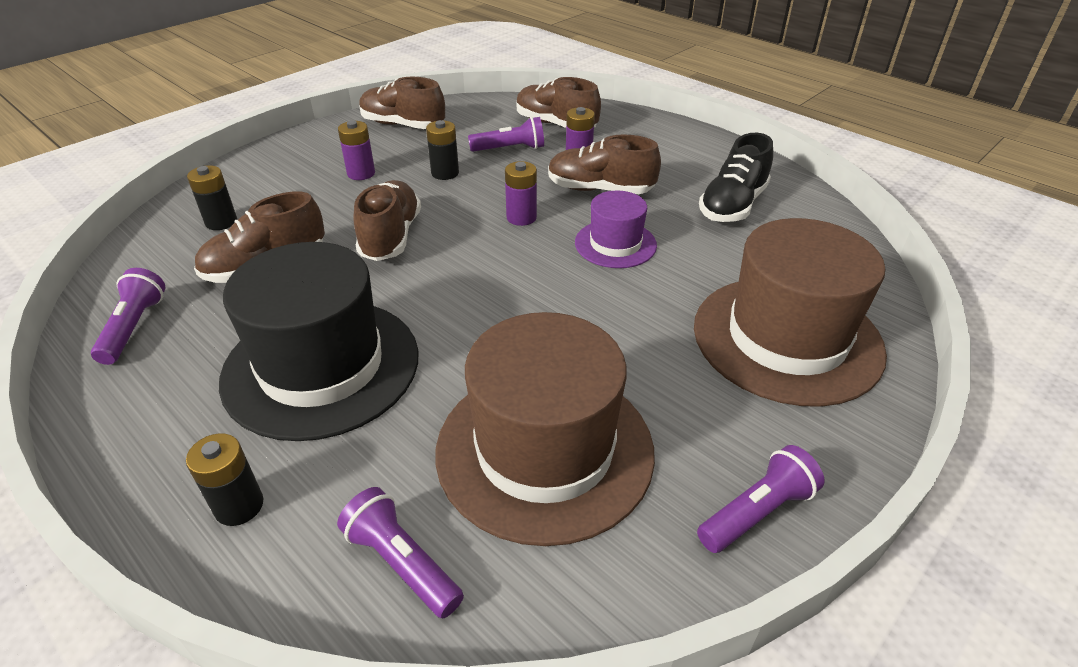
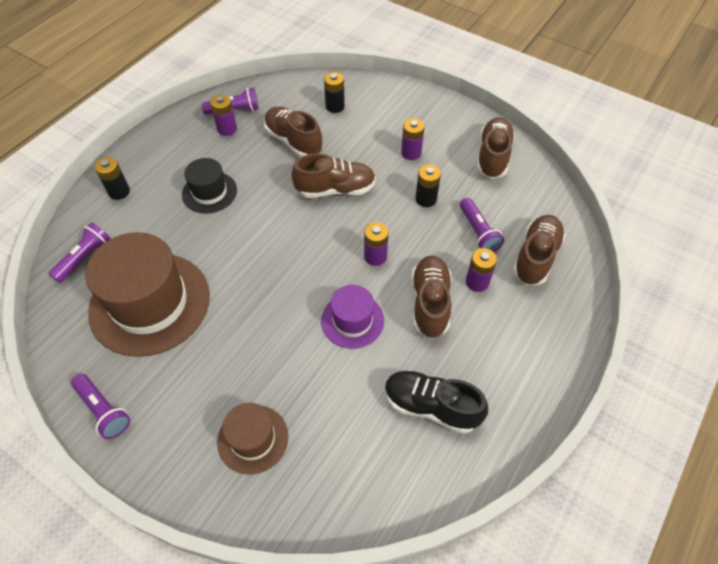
camera: 80 degrees right, 15 degrees up
black hat [219,242,418,441] -> black hat [182,158,237,214], size x0.52
brown hat [694,218,887,407] -> brown hat [217,403,288,475], size x0.52
none -> purple battery [210,94,237,136]

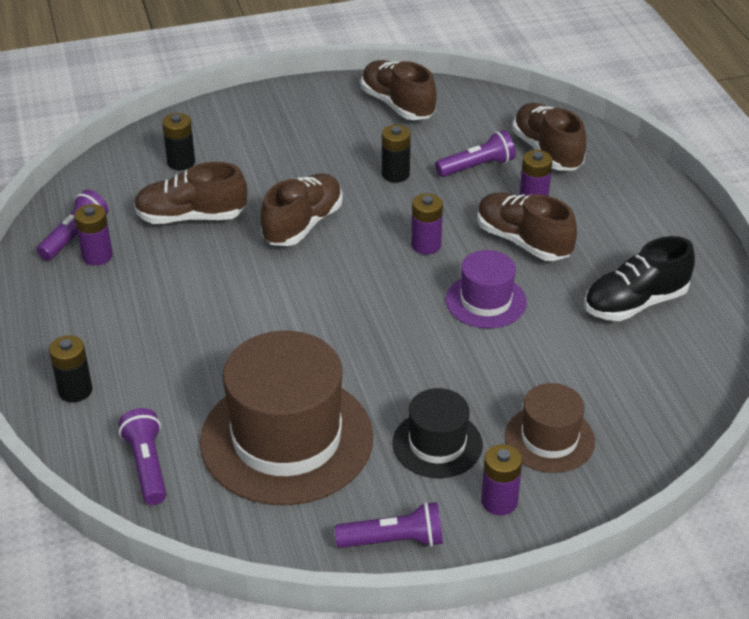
camera: 50 degrees left, 15 degrees down
black hat [182,158,237,214] -> black hat moved to [393,388,483,478]
purple battery [401,118,425,160] -> purple battery moved to [481,444,522,515]
purple flashlight [460,198,504,252] -> purple flashlight turned 45 degrees counterclockwise [435,130,516,177]

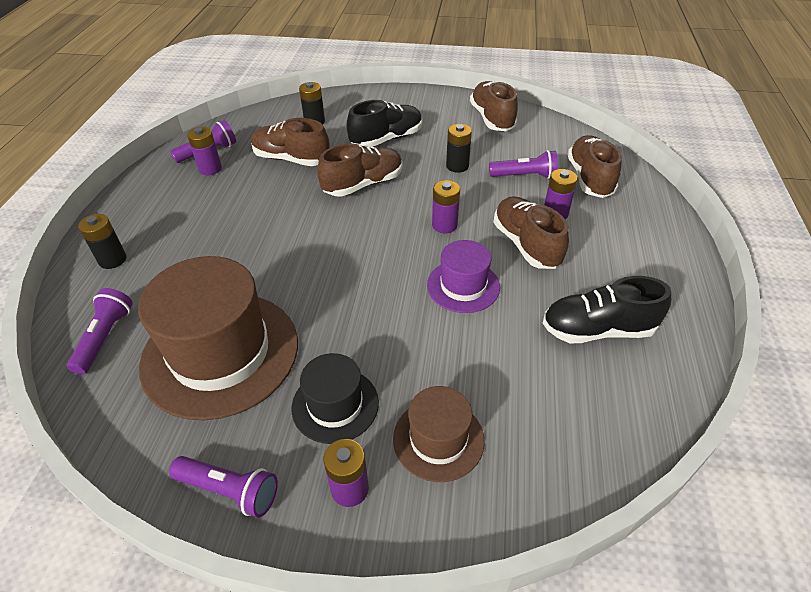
camera: 25 degrees right, 5 degrees up
none -> black shoe [347,100,422,147]

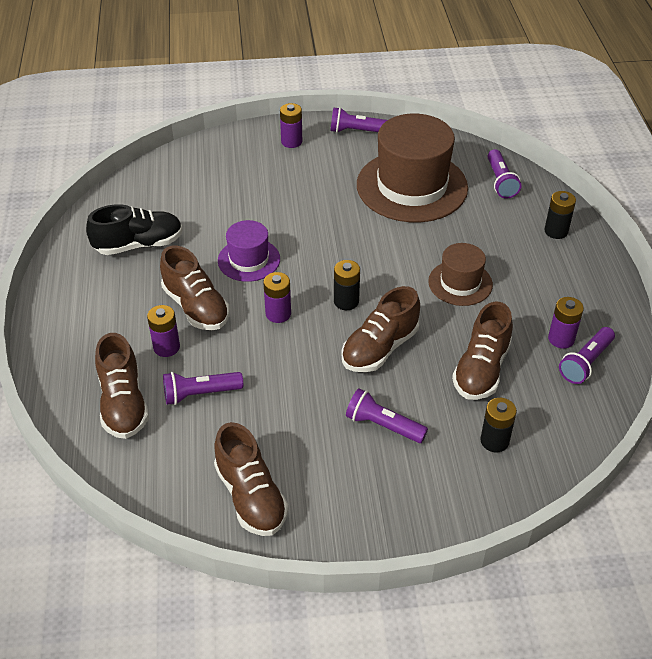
camera: 165 degrees right, 0 degrees up
brown shoe [251,118,330,166] -> brown shoe turned 105 degrees clockwise [452,301,513,400]
black hat [292,353,379,444] -> none
black shoe [347,100,422,147] -> purple flashlight [346,388,428,443]
brown hat [393,386,485,482] -> brown hat moved to [428,243,493,306]
black battery [446,124,472,173] -> black battery moved to [334,260,360,310]

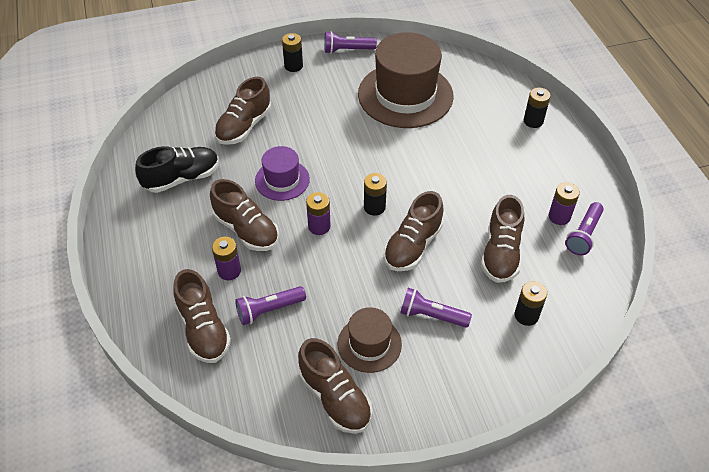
camera: 10 degrees left, 5 degrees up
purple battery [280,103,302,148] -> black battery [282,33,303,72]
brown hat [428,243,493,306] -> brown hat moved to [338,307,402,373]
purple flashlight [487,149,521,199] -> none
none -> brown shoe [214,77,271,145]

